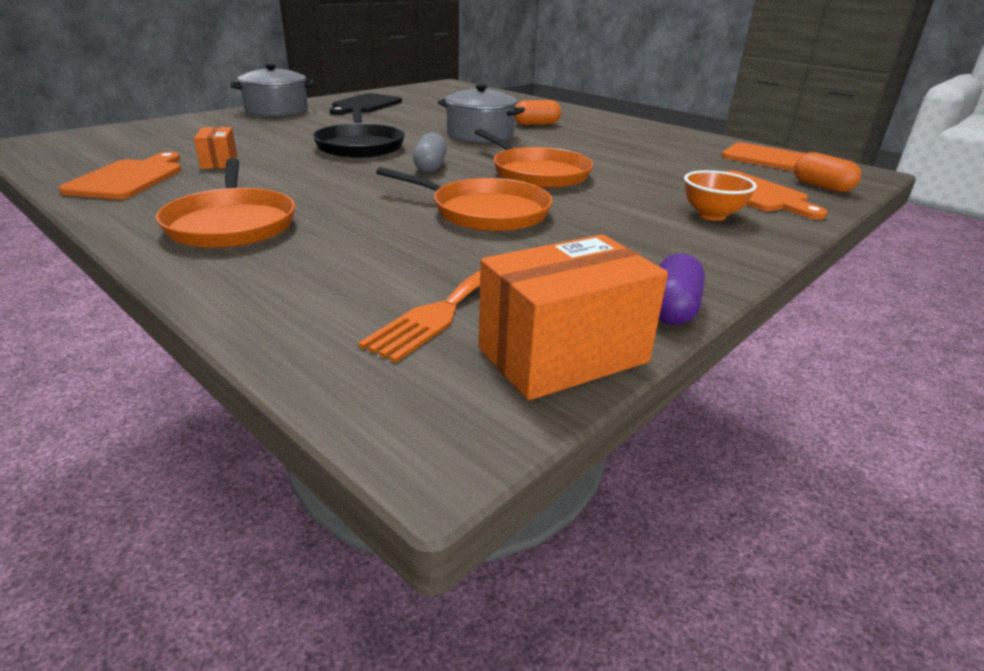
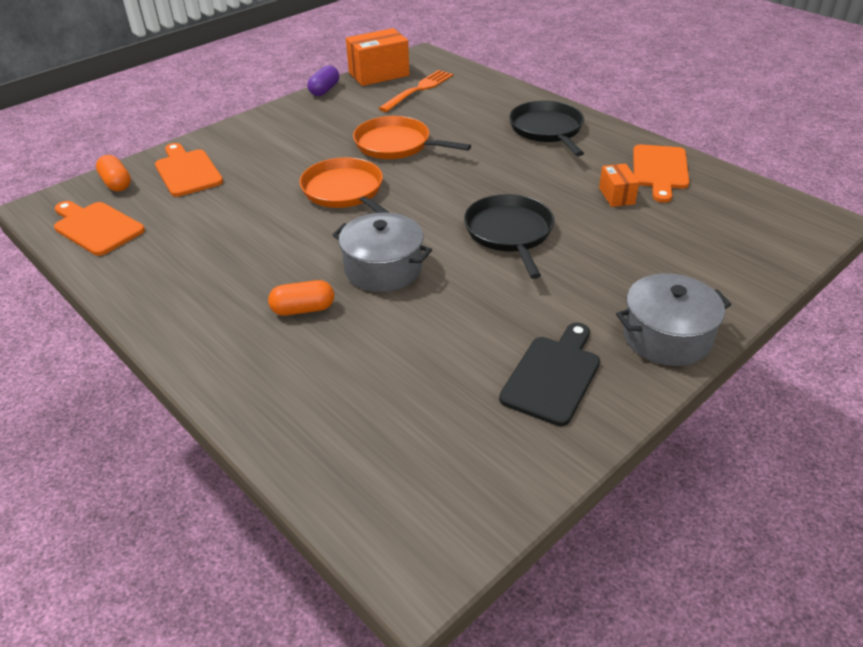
camera: 175 degrees left, 10 degrees up
orange pan [156,158,295,248] -> black pan [509,101,584,156]
grey capsule [413,133,447,173] -> none
orange bowl [684,170,757,221] -> none

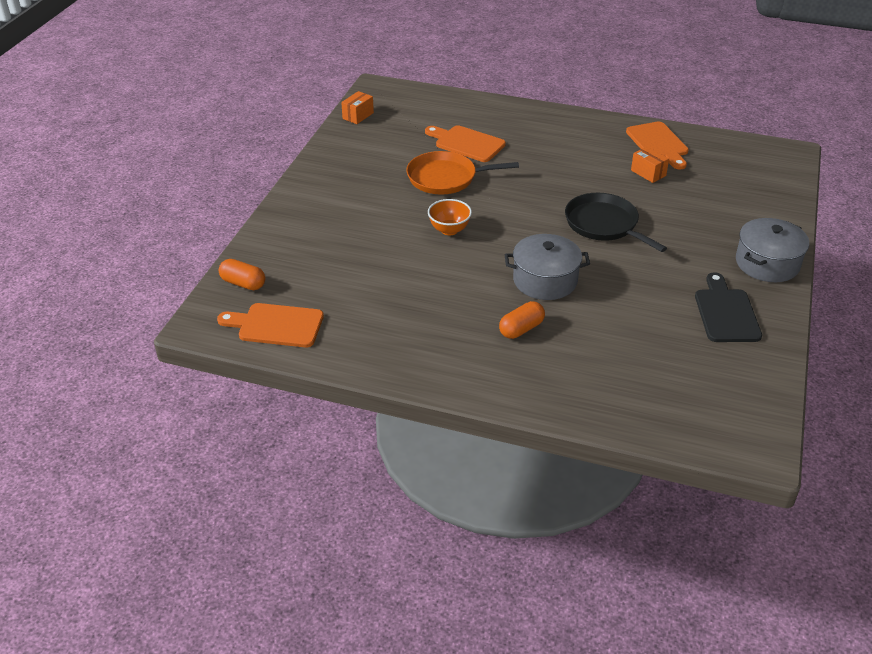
camera: 30 degrees left, 0 degrees up
orange cutting board [155,143,223,197] -> orange cutting board moved to [425,125,506,162]
orange pan [300,157,390,213] -> orange bowl [428,199,472,235]
purple capsule [307,65,339,96] -> none
orange box [346,28,410,86] -> orange box [341,91,374,124], size x0.54
orange fork [379,70,453,112] -> none
black pan [509,101,584,156] -> none

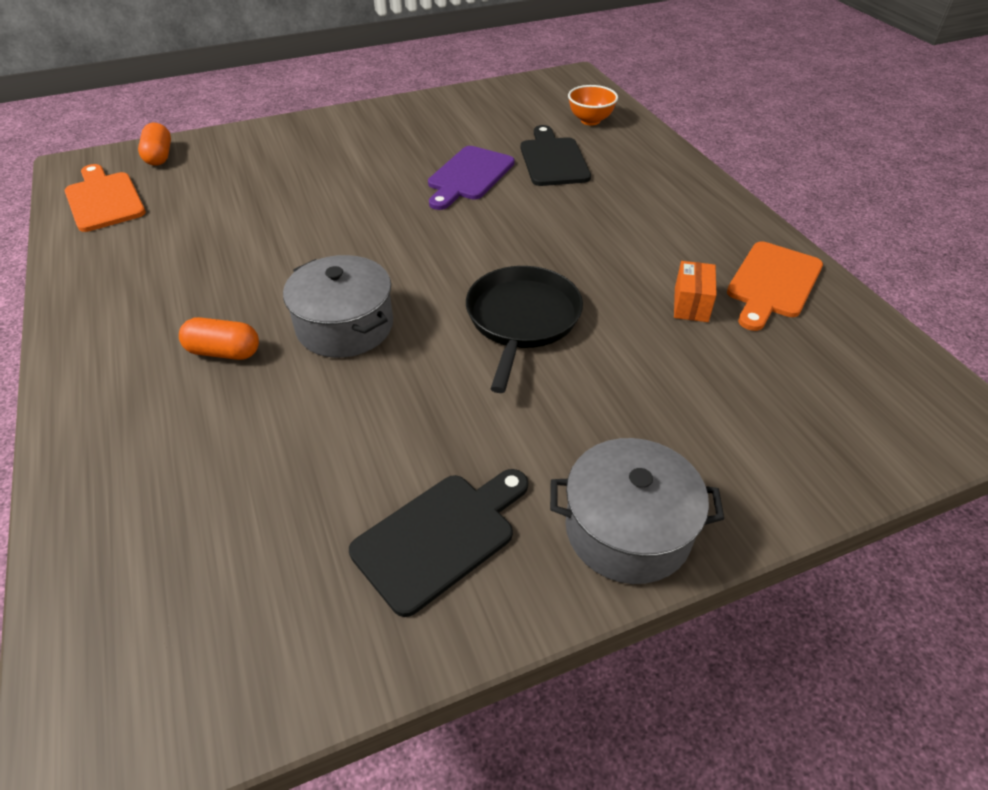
camera: 50 degrees right, 5 degrees up
orange box [341,91,374,124] -> none
orange pan [406,151,519,194] -> purple cutting board [428,146,515,210]
orange cutting board [425,125,506,162] -> black cutting board [521,125,591,186]
orange bowl [428,199,472,235] -> orange bowl moved to [568,85,618,125]

